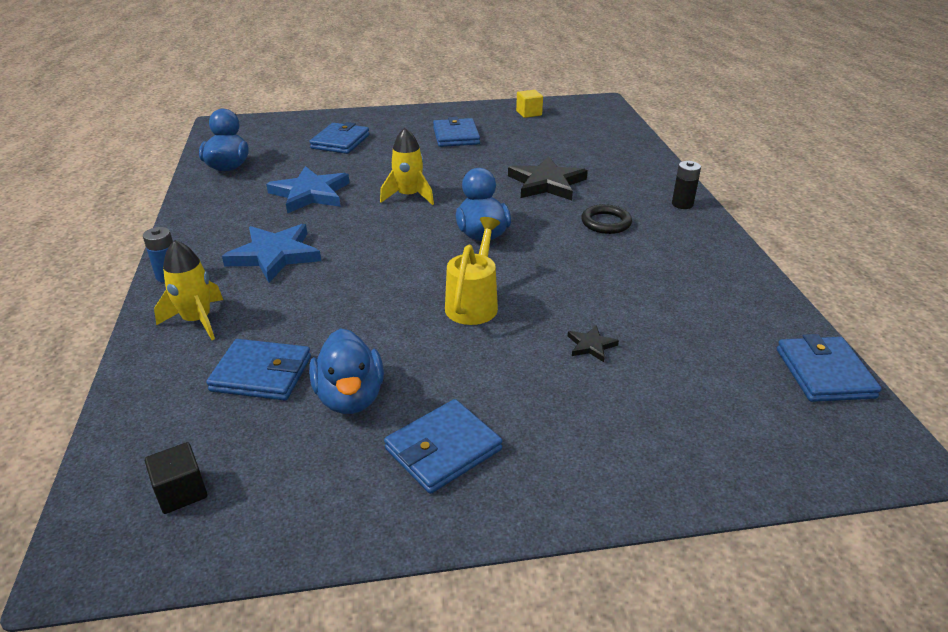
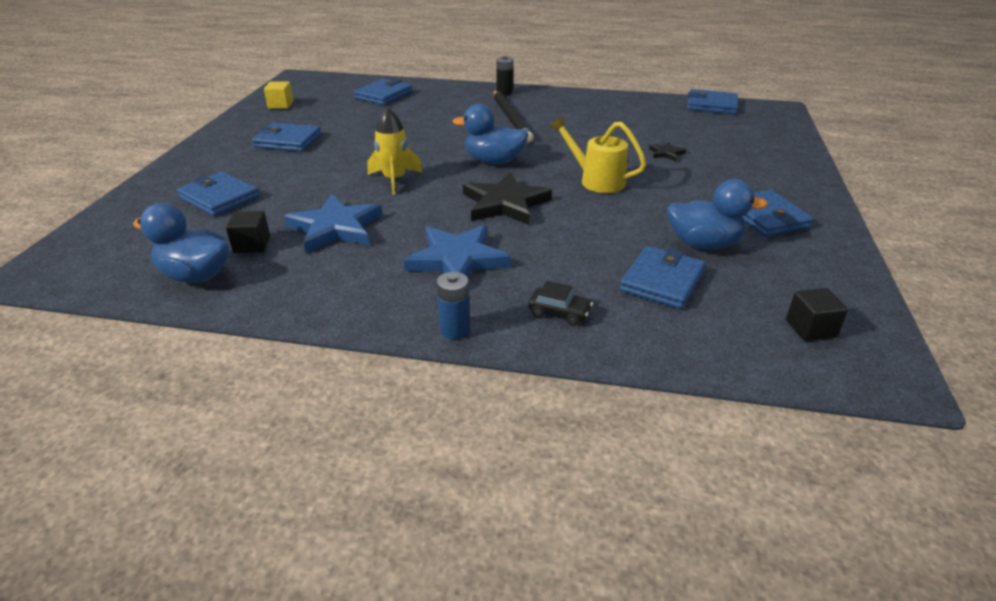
camera: 70 degrees left, 0 degrees up
yellow rocket [154,240,223,340] -> black car [528,281,593,326]
black star [508,156,588,200] -> black star moved to [463,172,552,225]
black ring [581,204,632,234] -> black pencil [493,91,534,142]
none -> black cube [226,211,270,253]
none -> blue wallet [354,79,412,105]

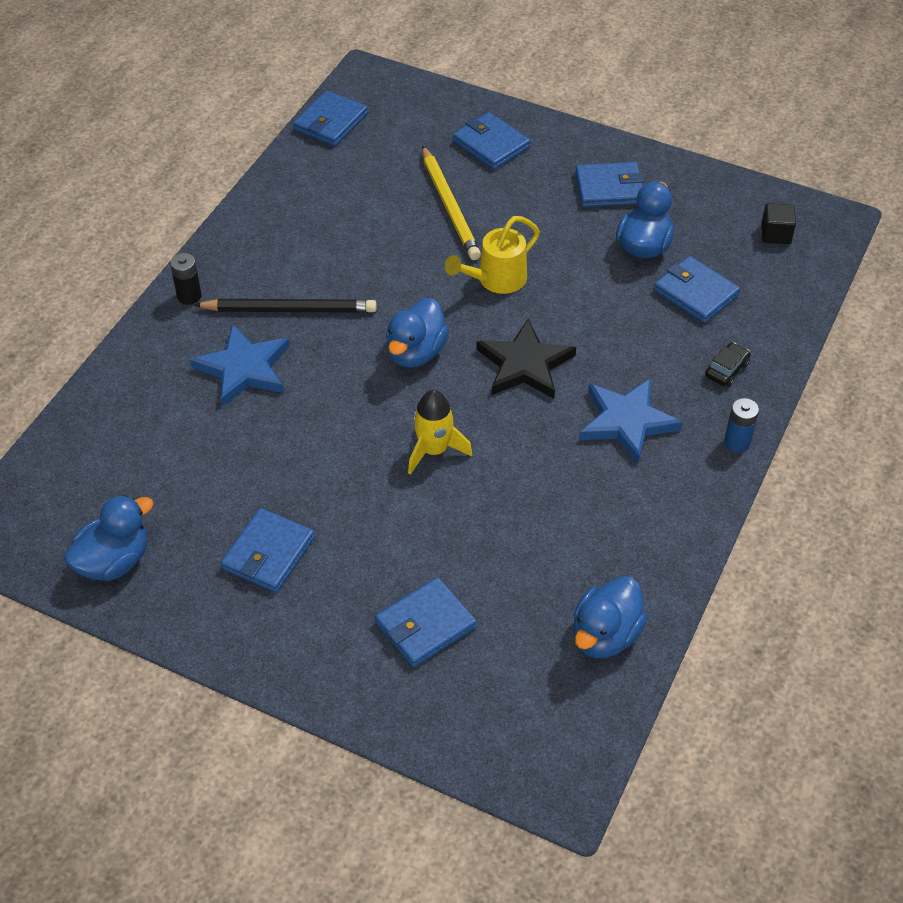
camera: 75 degrees left, 15 degrees up
black cube [226,211,270,253] -> none
yellow cube [264,81,293,109] -> blue duck [64,495,154,581]
blue star [284,194,383,253] -> blue star moved to [190,324,289,407]
blue wallet [354,79,412,105] -> blue wallet moved to [453,112,531,170]
black star [649,142,686,161] -> yellow pencil [422,145,481,260]

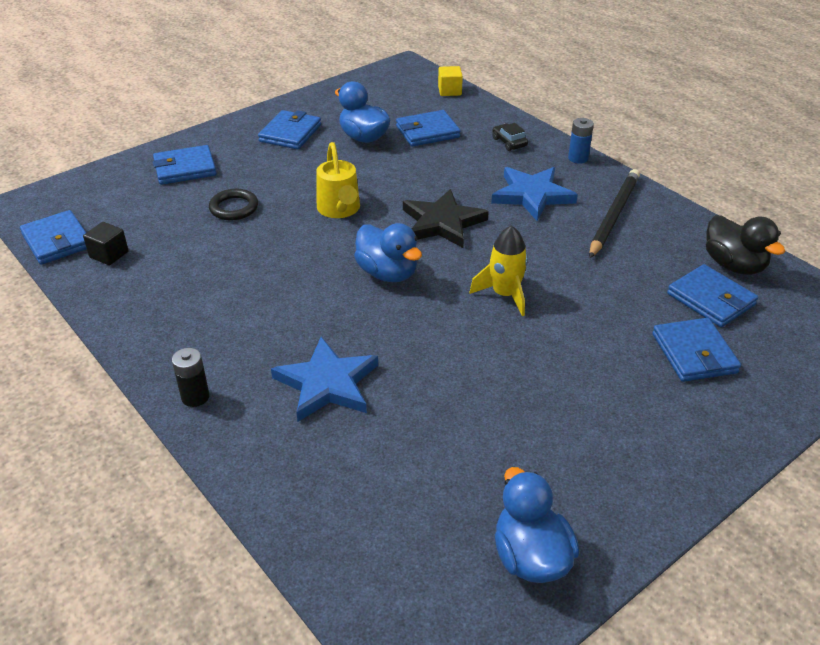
camera: 65 degrees left, 10 degrees down
black pencil [194,299,377,313] -> black pencil moved to [589,169,640,258]
blue wallet [221,508,315,593] -> blue wallet moved to [667,264,758,327]
yellow pencil [422,145,481,260] -> black ring [209,189,258,220]
blue duck [573,576,648,658] -> black duck [706,215,785,275]
black cube [761,203,796,244] -> black cube moved to [83,222,129,265]
none -> yellow cube [438,66,463,96]

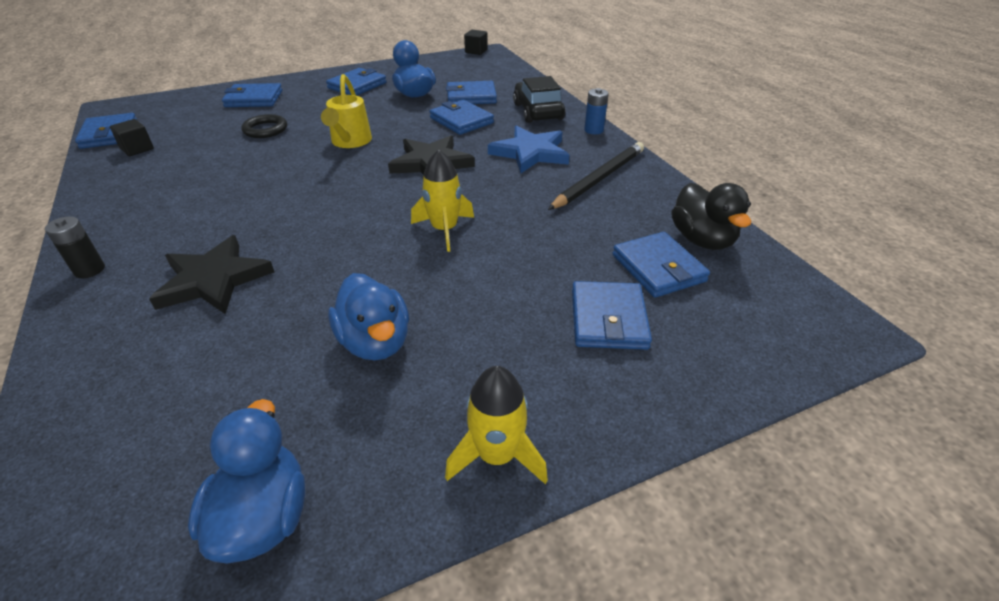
camera: 15 degrees right, 0 degrees up
blue star [271,337,378,421] -> black star [149,235,274,314]
blue duck [354,223,422,282] -> blue duck moved to [328,273,409,361]
yellow cube [438,66,463,96] -> none
black car [492,123,528,151] -> black car [513,76,565,123], size x1.89
none -> blue wallet [429,99,494,135]
none -> yellow rocket [445,366,548,484]
none -> black cube [464,30,488,55]

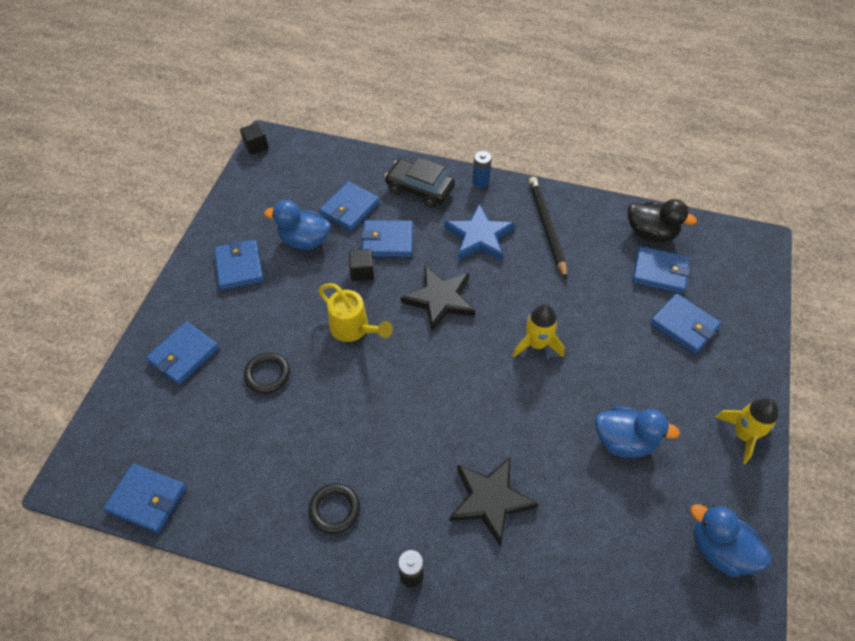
camera: 50 degrees left, 15 degrees up
black cube [110,119,154,156] -> black cube moved to [349,249,374,281]
none -> black ring [309,483,360,534]

